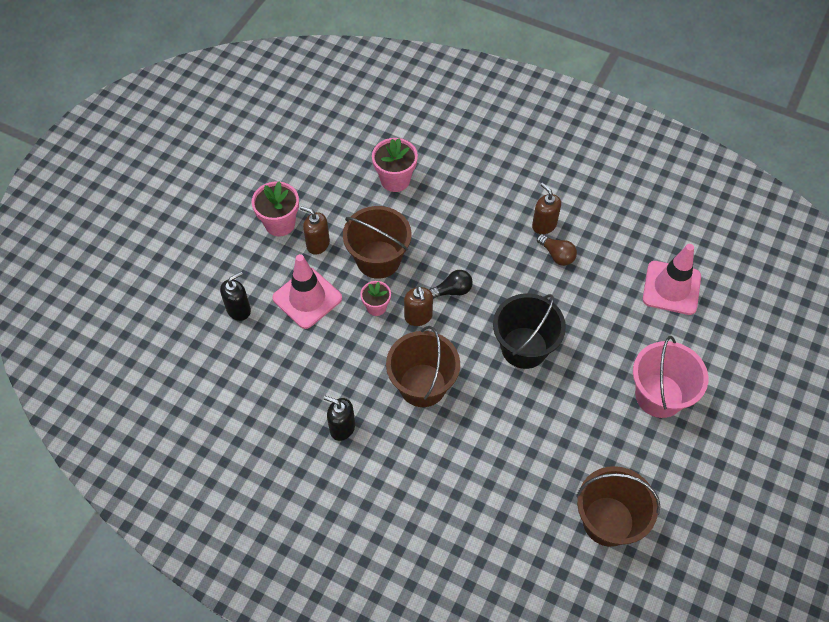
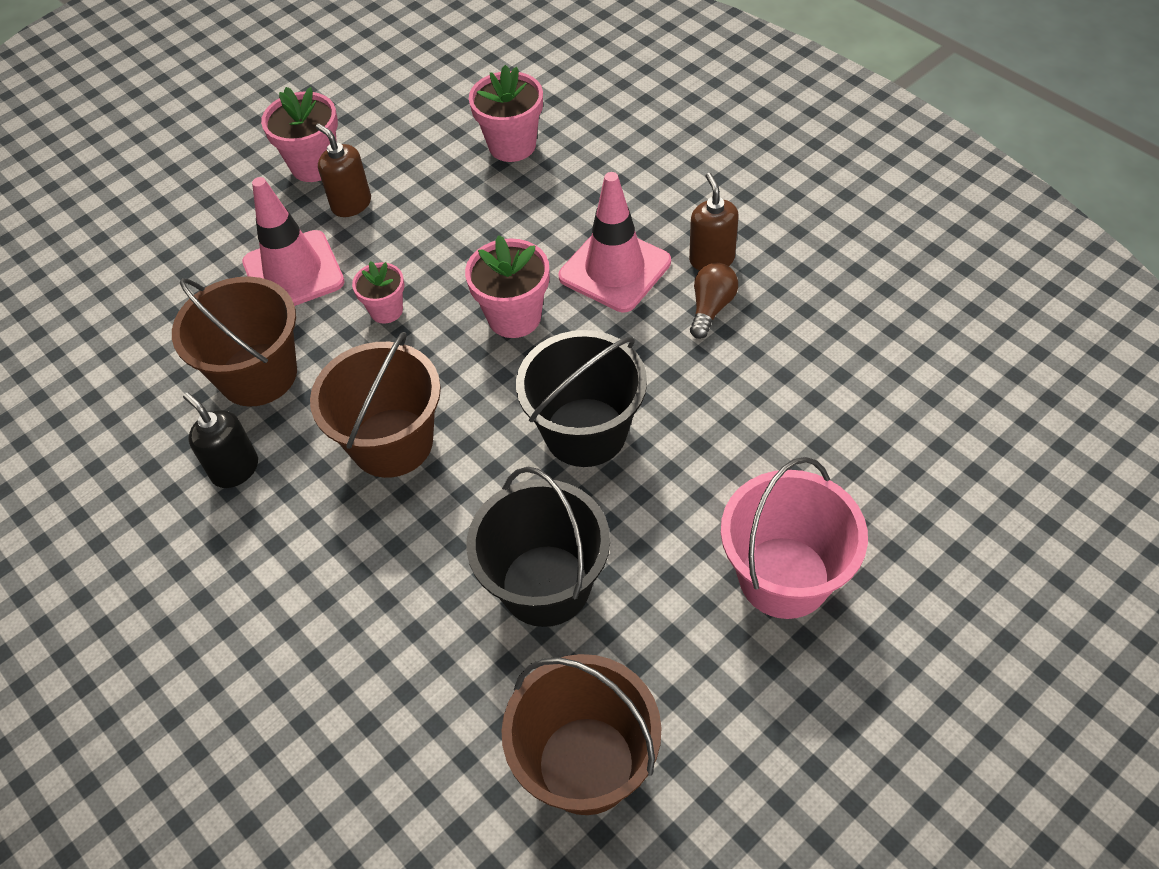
camera: 25 degrees right, 5 degrees down
black soap dispenser [220,272,251,321] -> none
brown bucket [343,206,412,279] -> brown bucket moved to [172,276,297,407]
brown soap dispenser [404,286,433,326] -> none
black light bulb [429,270,473,298] -> pink flower pot [465,235,549,338]
brown light bulb [537,234,577,266] -> brown light bulb turned 135 degrees counterclockwise [690,263,738,339]
pink traffic cone [643,244,701,315] -> pink traffic cone moved to [559,172,671,312]
none -> black bucket [466,467,610,627]

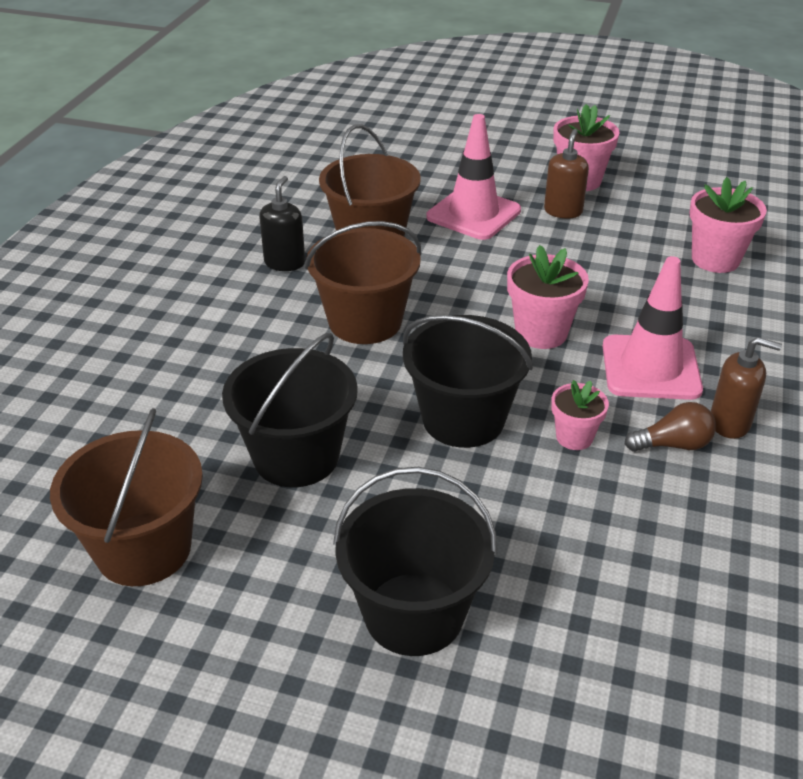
camera: 55 degrees right, 15 degrees down
pink flower pot [352,261,404,323] -> pink flower pot moved to [551,380,609,450]
brown soap dispenser [689,173,739,271] -> brown soap dispenser turned 60 degrees clockwise [711,337,782,439]
pink bucket [721,457,868,619] -> black bucket [333,467,497,656]

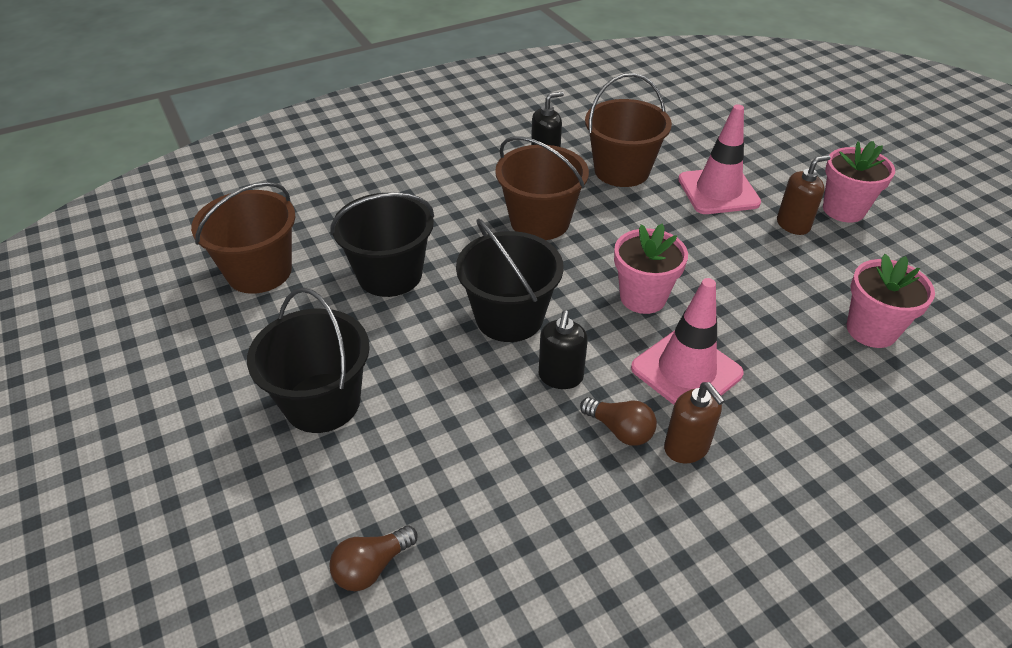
camera: 45 degrees right, 5 degrees up
pink flower pot [551,380,609,450] -> black soap dispenser [539,310,588,389]
none -> brown light bulb [329,525,418,591]

